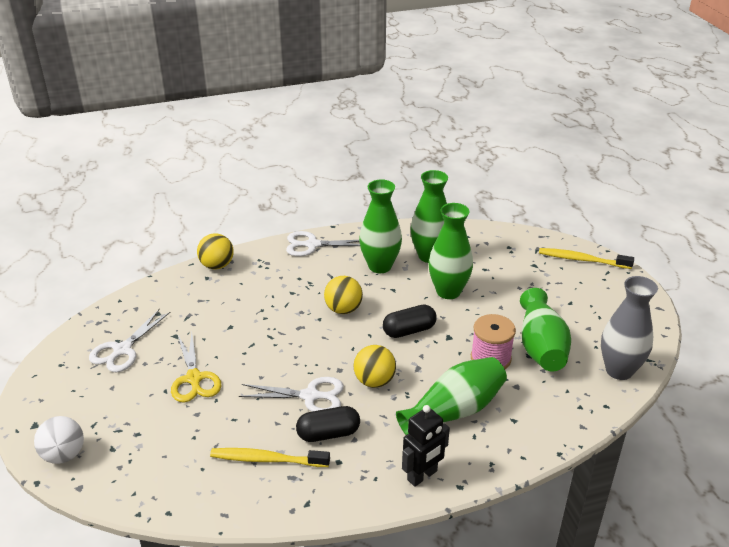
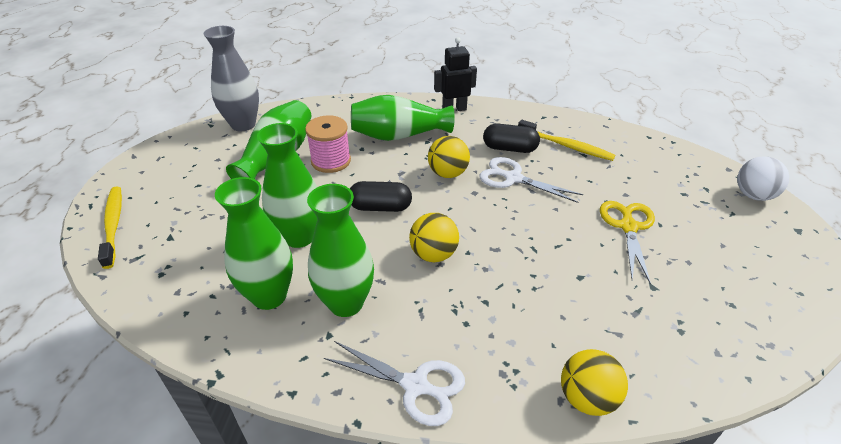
camera: 155 degrees left, 5 degrees up
white scissors [89,308,170,372] -> none
yellow toothbrush [539,248,634,269] -> yellow toothbrush turned 150 degrees counterclockwise [98,186,122,269]

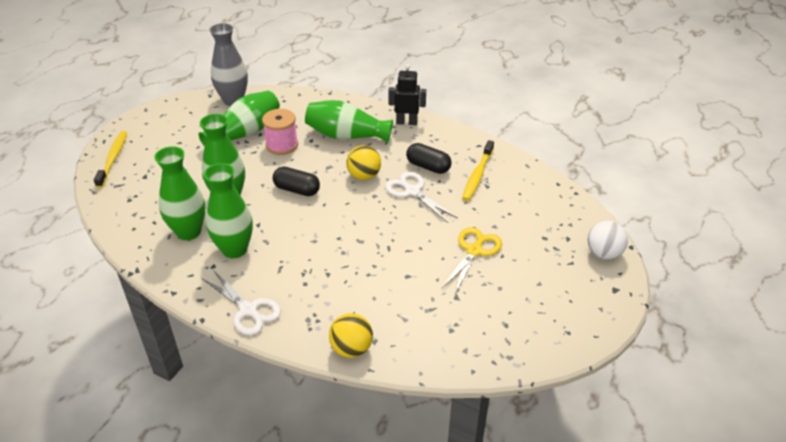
camera: 20 degrees right, 0 degrees up
yellow ball [409,213,459,262] -> none
yellow toothbrush [518,120,616,161] -> yellow toothbrush turned 60 degrees clockwise [462,140,494,201]

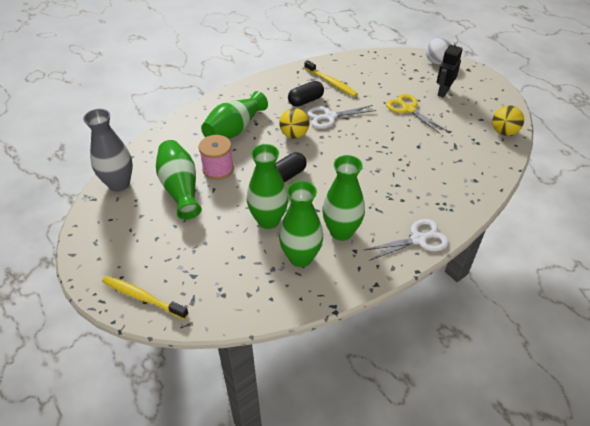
camera: 65 degrees left, 5 degrees up
yellow ball [329,313,373,358] -> yellow ball moved to [492,105,524,136]
black robot [388,64,426,125] -> black robot moved to [437,40,463,98]

